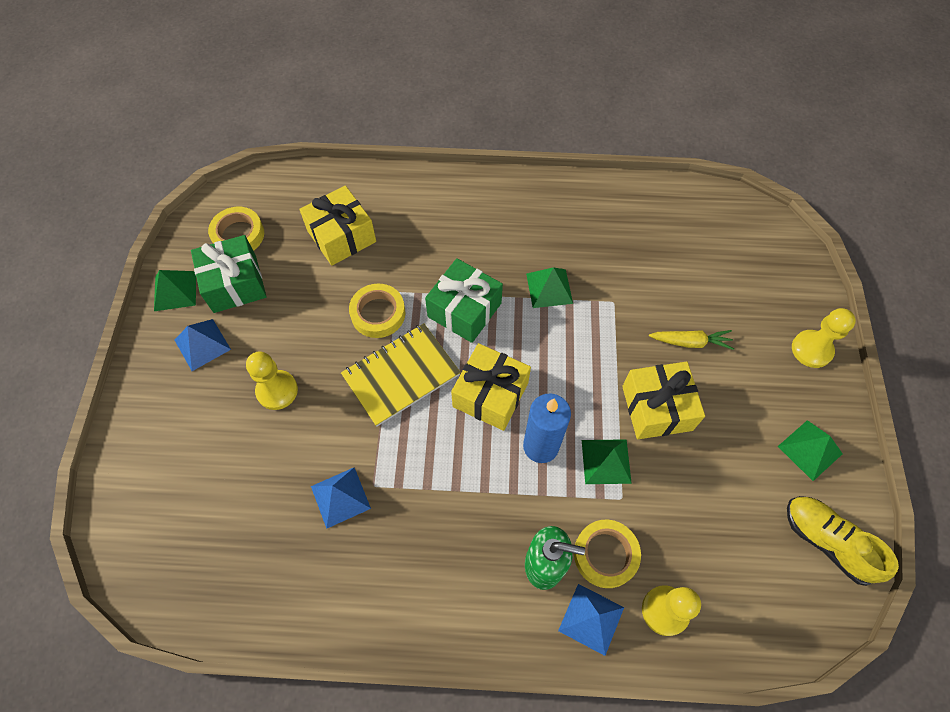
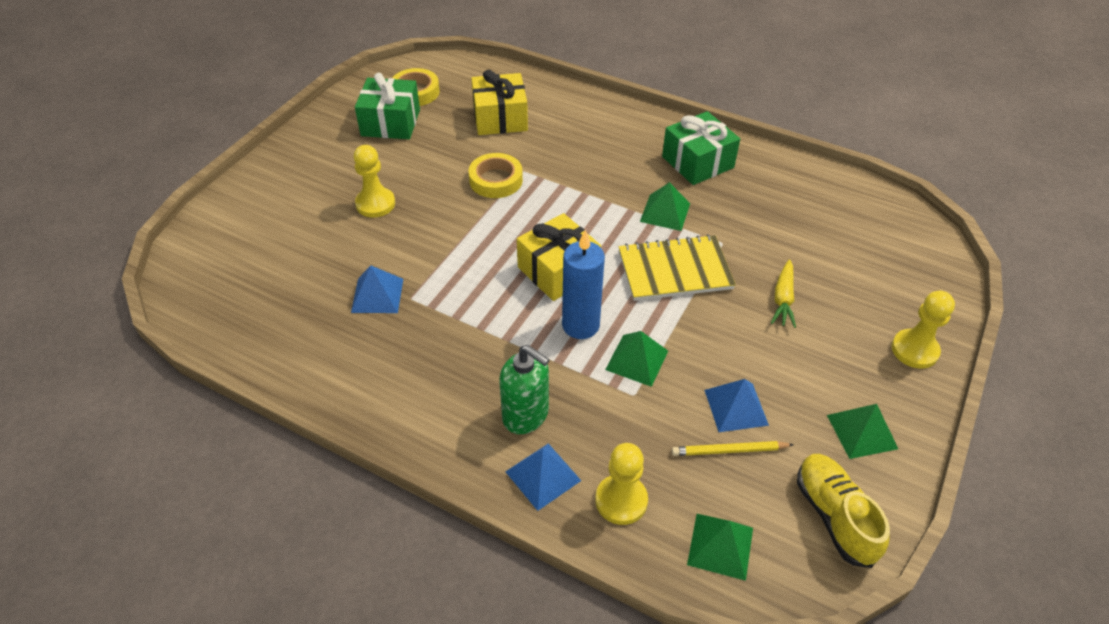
camera: 25 degrees right, 15 degrees down
green pyramid [154,270,196,311] -> green pyramid moved to [687,514,753,581]
blue pyramid [175,319,231,371] -> blue pyramid moved to [704,379,769,432]
yellow notebook [341,323,461,427] -> yellow notebook moved to [619,234,736,301]
green gift [425,258,503,343] -> green gift moved to [662,111,740,185]
yellow tape [574,520,641,588] -> none
yellow gift [622,362,705,439] -> none
yellow carrot [649,330,734,350] -> yellow carrot turned 75 degrees clockwise [771,260,796,328]
none -> yellow pencil [671,441,794,456]

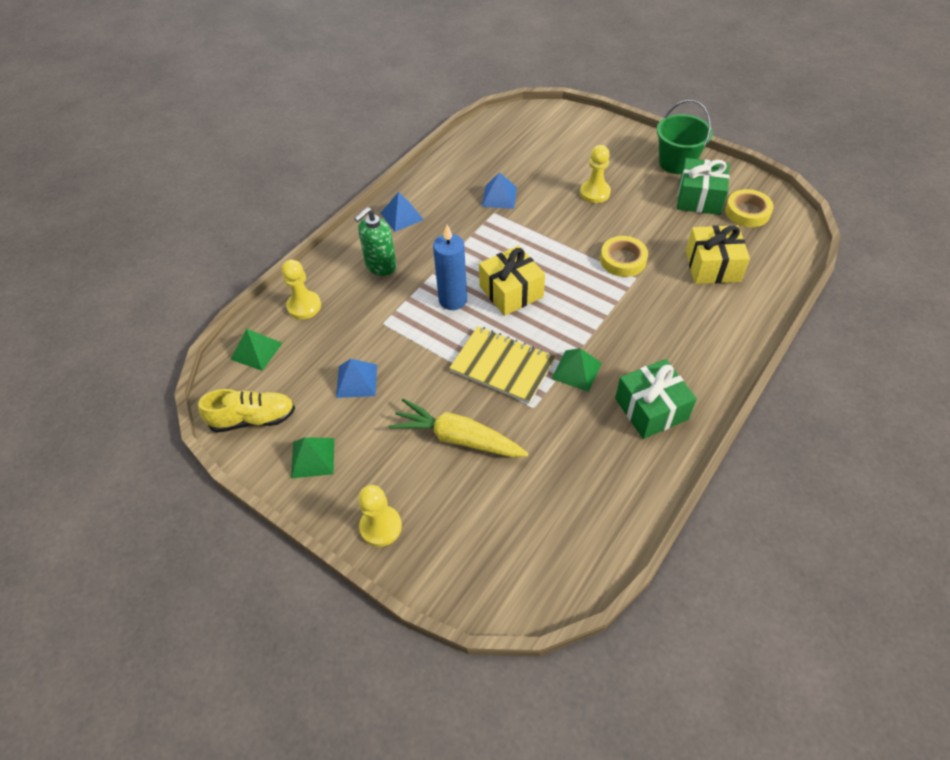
camera: 100 degrees right, 5 degrees up
blue pyramid [505,443,581,511] -> blue pyramid moved to [381,192,424,232]
green pyramid [605,331,668,387] -> none
yellow notebook [619,234,736,301] -> yellow notebook turned 60 degrees counterclockwise [449,326,556,404]
yellow pencil [671,441,794,456] -> none
yellow carrot [771,260,796,328] -> yellow carrot [388,398,528,457], size x1.73
none -> green bucket [657,100,713,174]

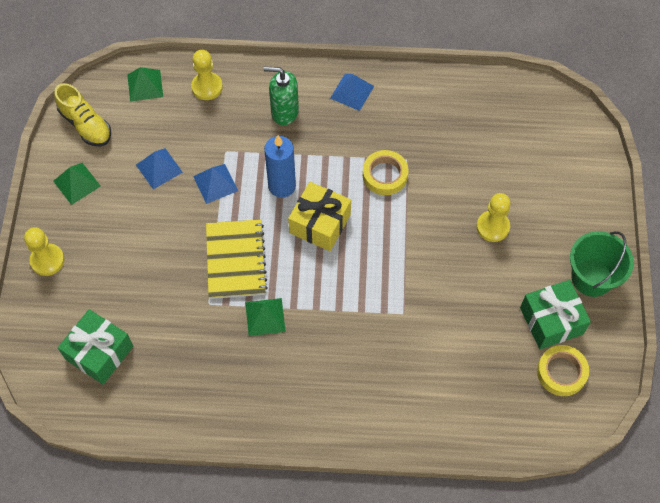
camera: 55 degrees right, 10 degrees up
yellow carrot [388,398,528,457] -> none
blue pyramid [482,172,517,209] -> blue pyramid moved to [193,164,238,204]
yellow tape [600,236,648,277] -> yellow tape moved to [363,150,409,195]
green gift [615,359,697,439] -> green gift moved to [58,309,133,385]
yellow gift [686,225,750,284] -> none

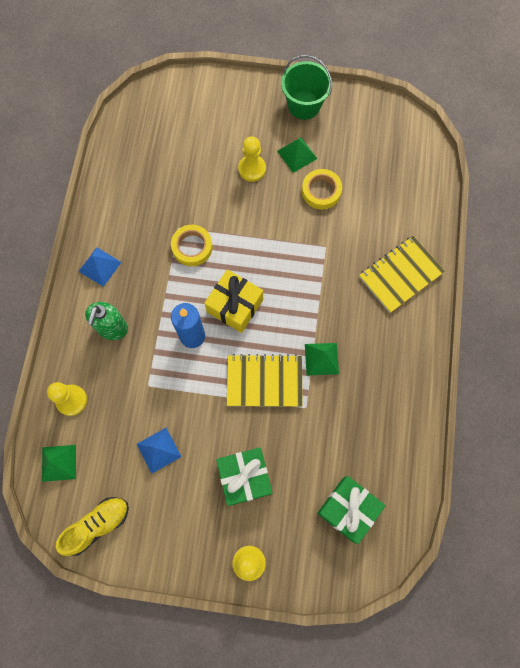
camera: 85 degrees left, 10 degrees up
green pyramid [53,163,101,205] -> green pyramid moved to [277,137,317,173]
blue pyramid [193,164,238,204] -> none
green gift [520,280,591,349] -> green gift moved to [216,448,273,506]
yellow tape [537,345,589,396] -> yellow tape moved to [302,169,342,209]
none -> yellow notebook [359,236,445,313]

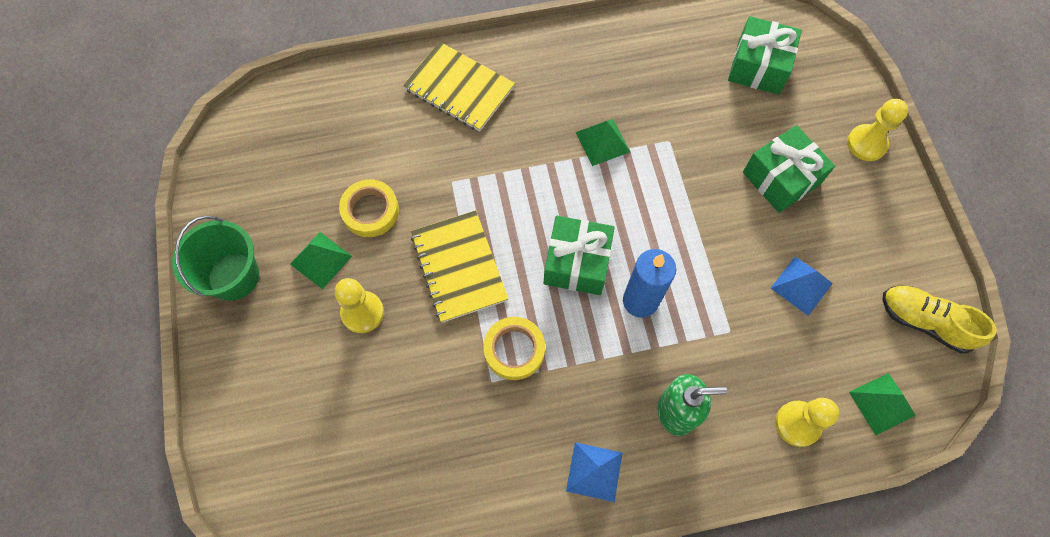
camera: 110 degrees left, 5 degrees down
yellow gift [204,269,263,333] -> green gift [544,216,615,295]
yellow notebook [227,354,303,407] -> yellow notebook moved to [411,210,508,323]

